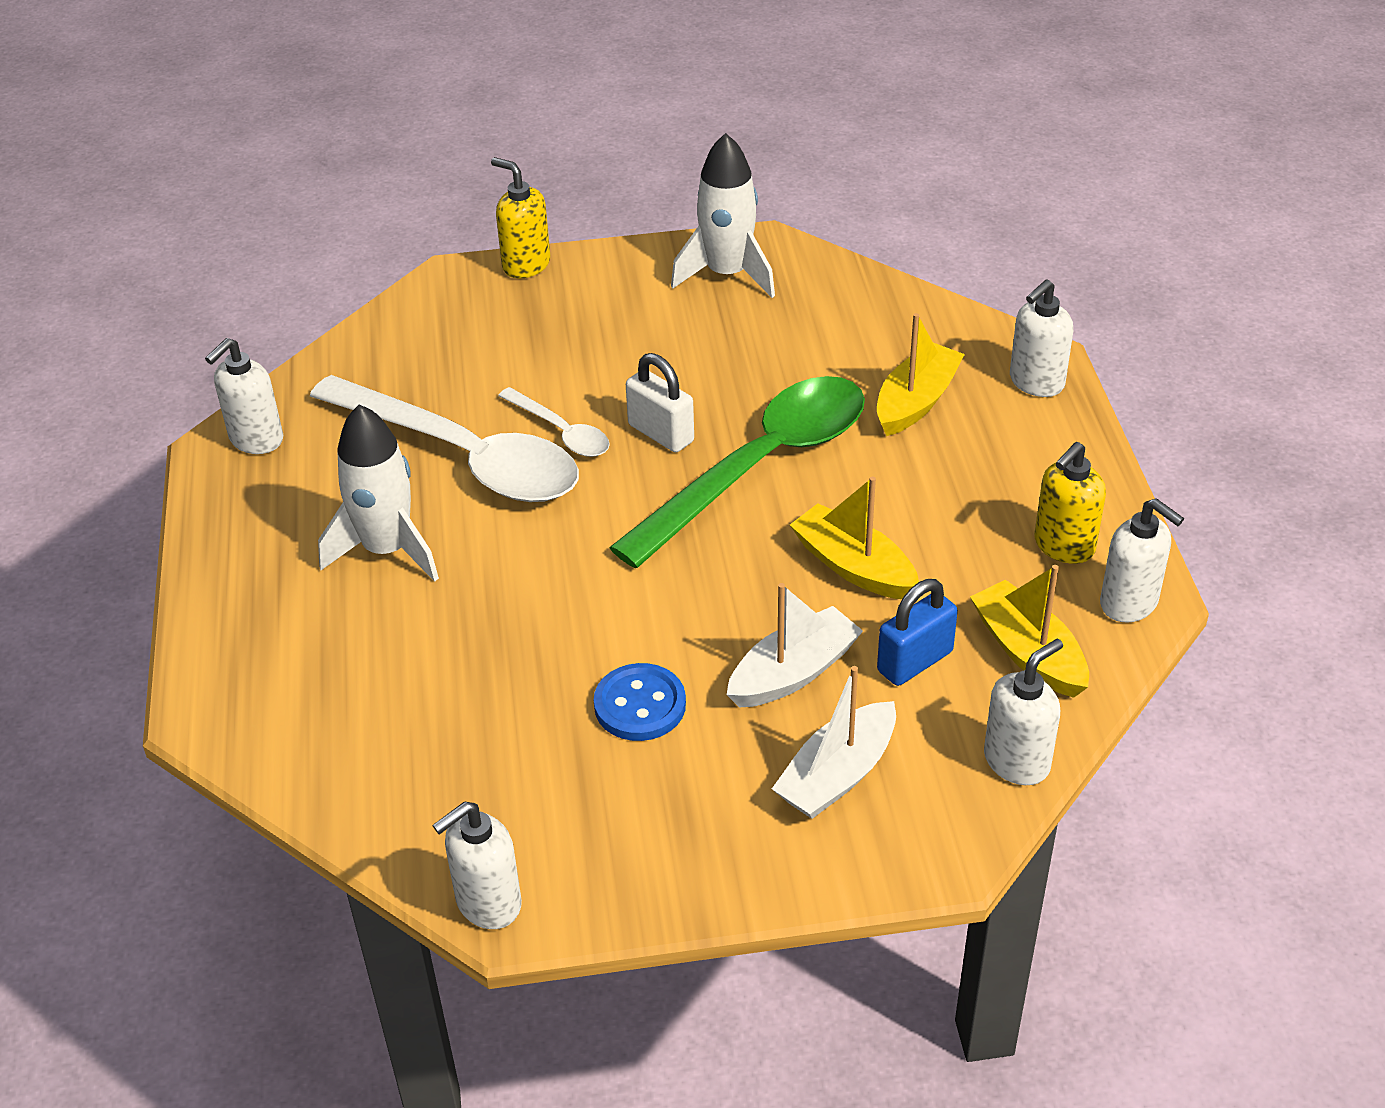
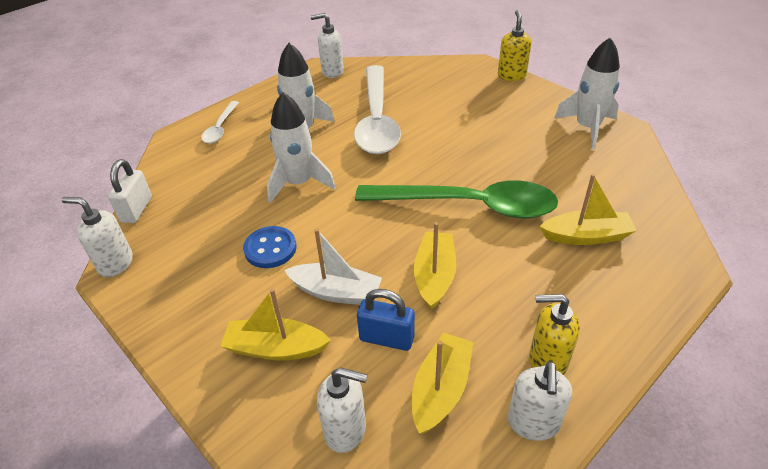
camera: 55 degrees right, 0 degrees up
white spoon [498,387,610,457] -> white spoon moved to [201,101,239,144]
white padlock [626,353,694,452] -> white padlock moved to [108,159,152,223]
white boat [772,666,896,819] -> yellow boat [220,288,331,361]
white soap dispenser [1010,279,1073,397] -> none
none -> white rocket [267,92,336,203]

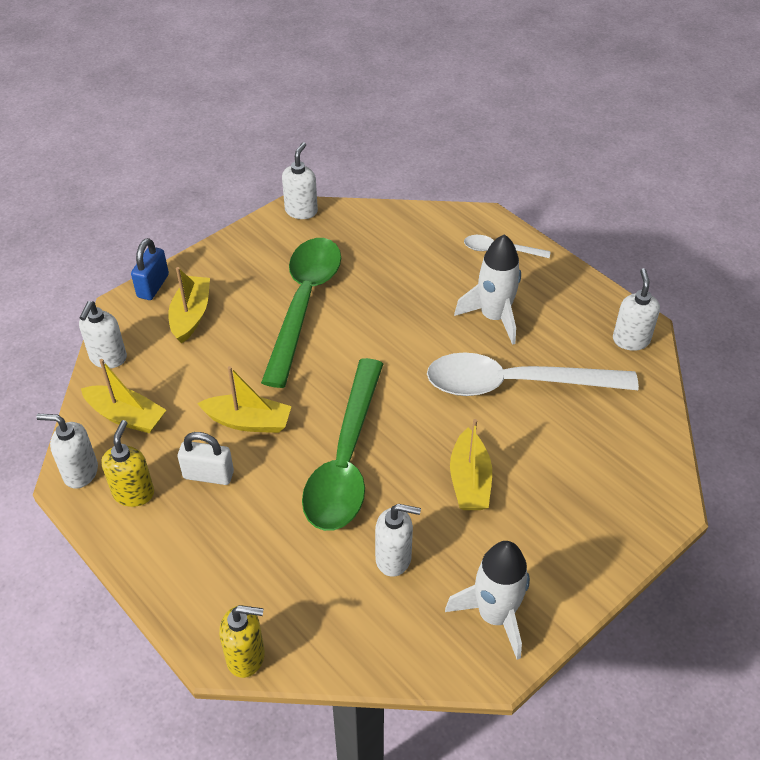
camera: 90 degrees right, 5 degrees up
white padlock [108,159,152,223] -> white padlock moved to [178,432,234,485]
blue button [243,226,296,268] -> green spoon [261,238,341,388]
white rocket [267,92,336,203] -> none
white boat [284,228,382,305] -> none
blue padlock [357,289,415,351] -> blue padlock moved to [131,238,169,300]
yellow soap dispenser [498,10,532,81] -> yellow soap dispenser moved to [219,605,265,678]
yellow boat [539,174,637,245] -> yellow boat moved to [450,419,492,510]
none -> white soap dispenser [375,504,421,577]

